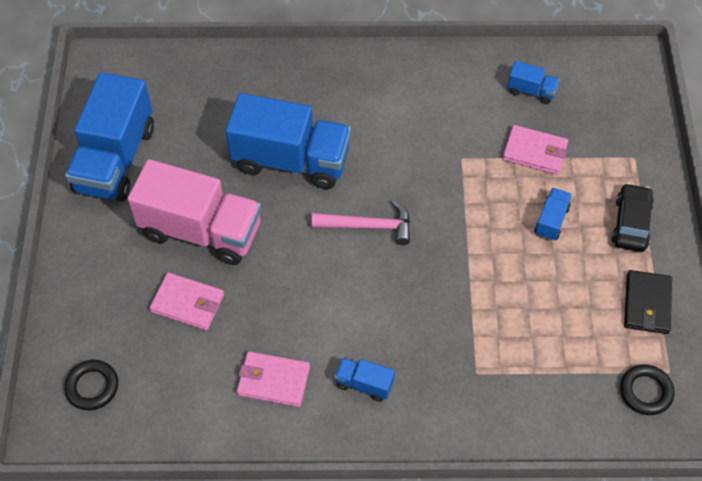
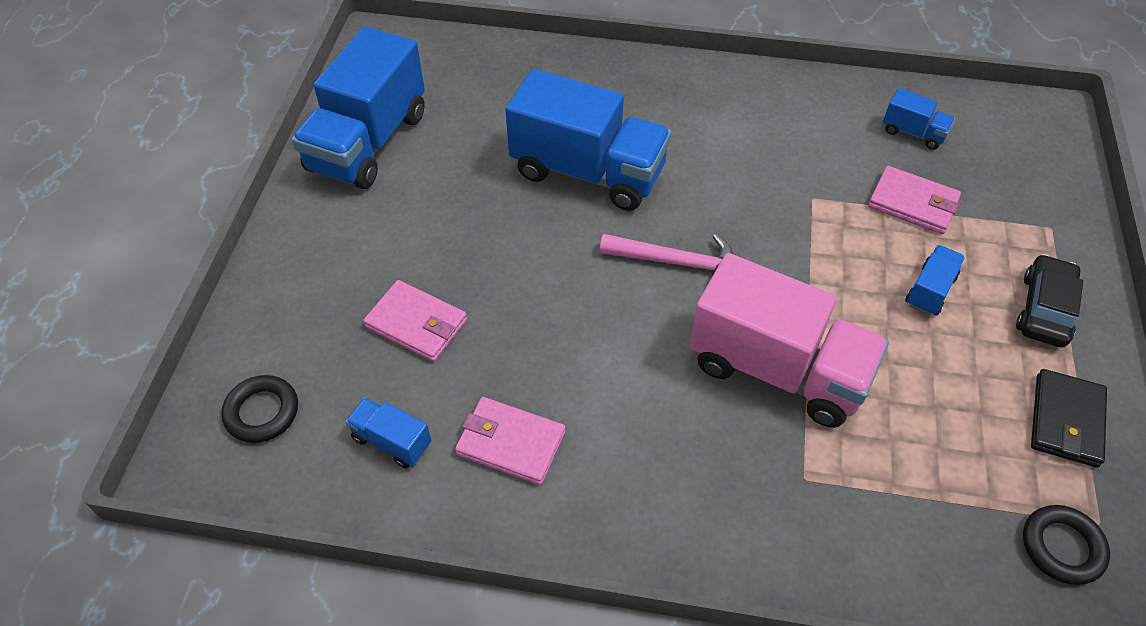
camera: 10 degrees right, 5 degrees down
pink truck [128,159,261,265] -> pink truck moved to [689,253,889,428]
blue truck [335,358,395,402] -> blue truck moved to [345,398,431,468]

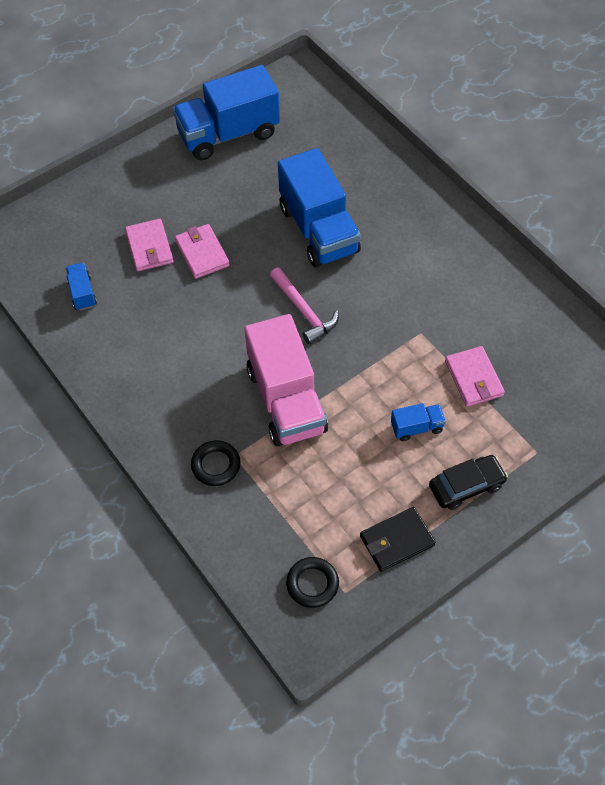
camera: 45 degrees right, 5 degrees up
black ring [221,375,298,443] -> black ring moved to [191,440,241,486]
pink wallet [455,397,565,485] -> pink wallet moved to [175,224,230,279]
blue truck [883,88,955,150] -> none

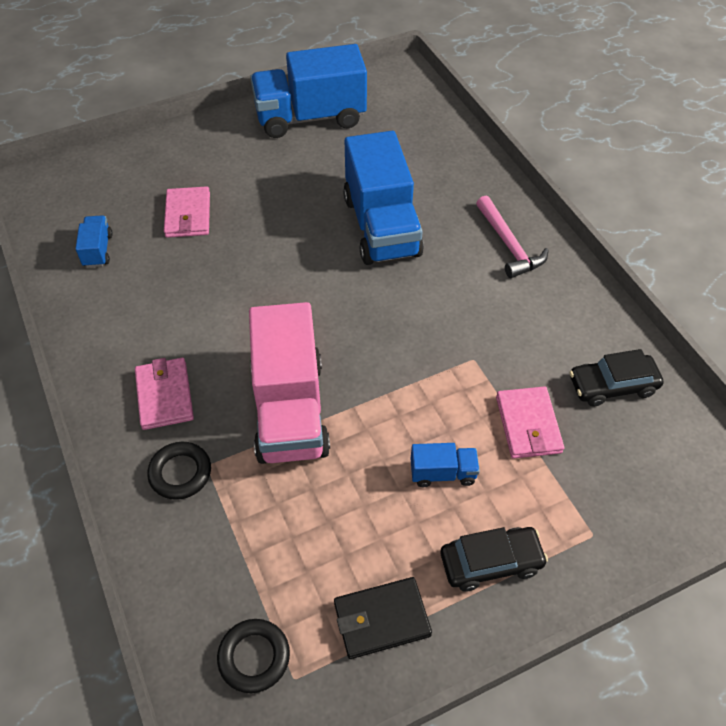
camera: 10 degrees right, 5 degrees down
pink wallet [175,224,230,279] -> pink wallet moved to [135,358,194,430]
pink hammer [270,268,339,344] -> pink hammer moved to [476,196,549,278]
none -> black car [570,349,664,407]

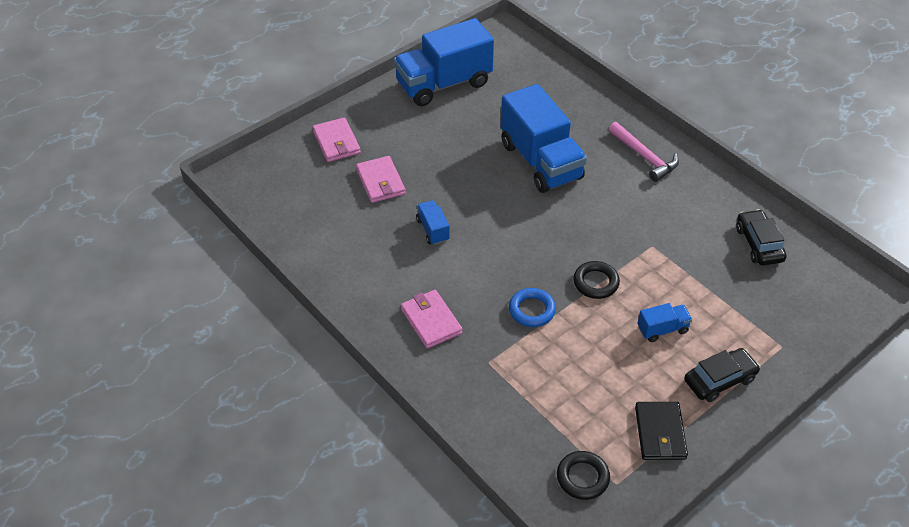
camera: 15 degrees left, 5 degrees down
blue truck [75,215,113,268] -> blue truck moved to [416,200,450,245]
black ring [147,442,211,500] -> black ring moved to [573,261,620,299]
pink truck [249,302,330,464] -> blue ring [509,288,556,327]
black wallet [334,577,432,659] -> black wallet turned 60 degrees counterclockwise [635,402,688,460]
pink wallet [496,387,564,458] -> pink wallet moved to [313,117,361,162]
black car [570,349,664,407] -> black car turned 105 degrees clockwise [736,209,787,265]

